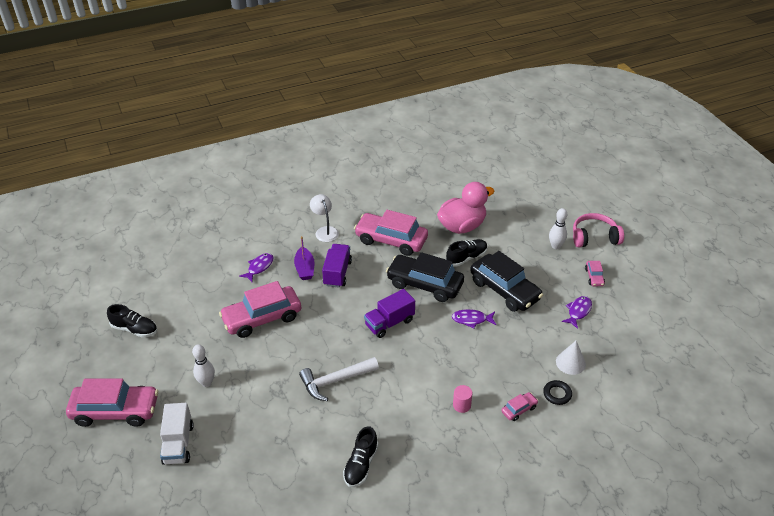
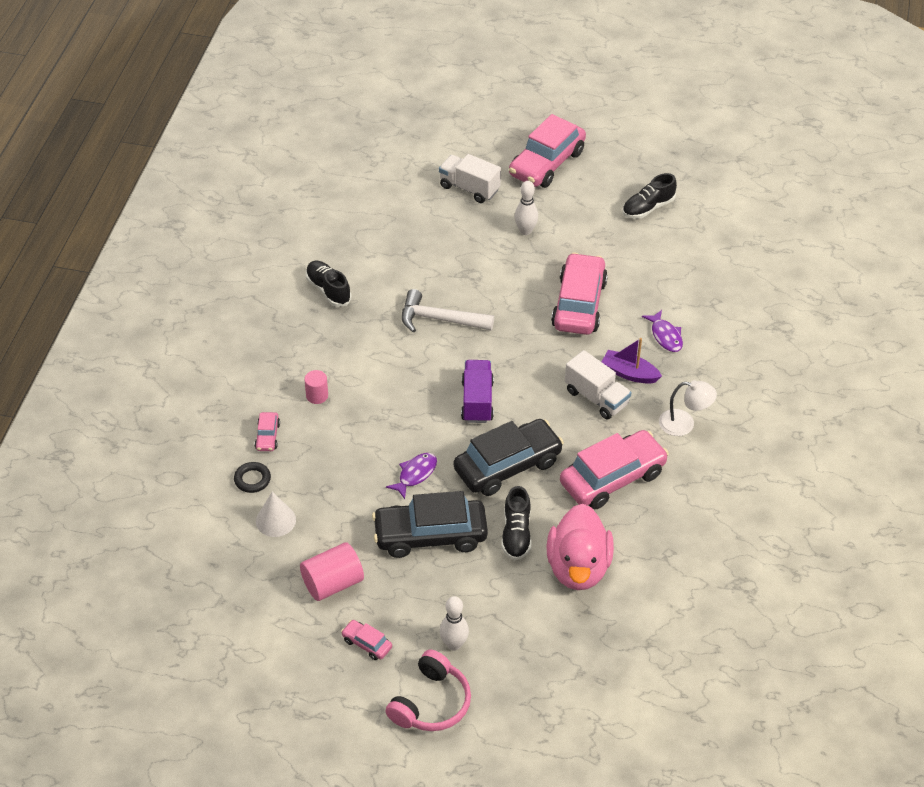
camera: 125 degrees right, 5 degrees up
white hammer [299,357,379,401] -> white hammer turned 90 degrees counterclockwise [402,289,494,333]
purple truck [322,244,352,288] -> white truck [565,350,631,420]
purple fish [562,296,592,329] -> pink cylinder [300,542,364,601]

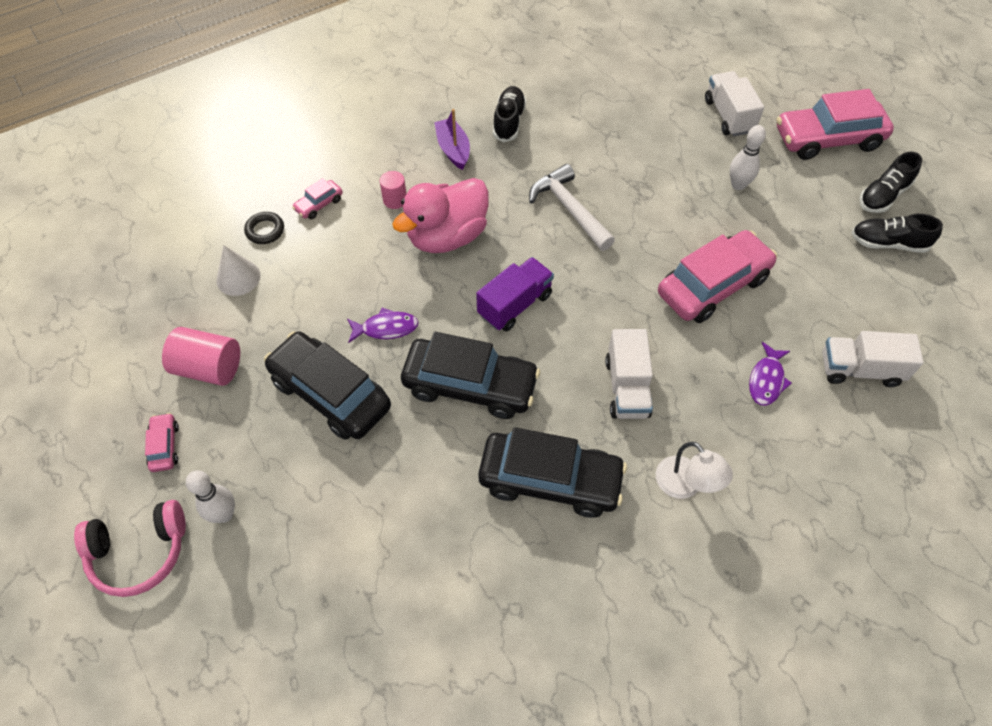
camera: 45 degrees right, 10 degrees up
black shoe [501,486,532,560] -> black shoe moved to [859,152,922,213]
pink duck [547,504,614,590] -> pink duck moved to [392,178,489,253]
pink car [560,430,669,509] -> black car [478,427,627,518]
purple boat [601,338,662,384] -> purple boat moved to [434,109,470,170]
none -> white truck [822,331,924,387]

